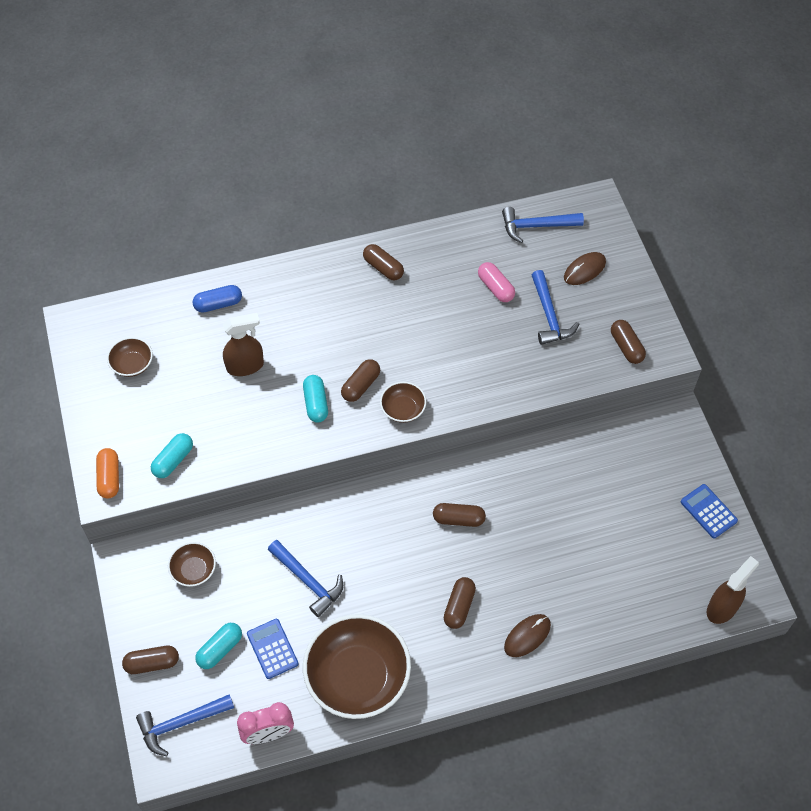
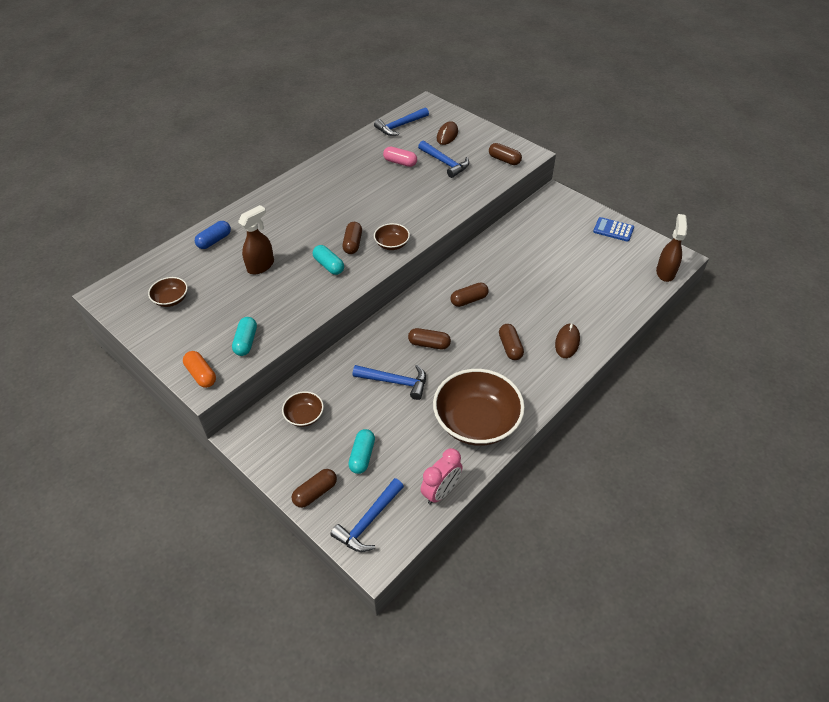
camera: 30 degrees left, 10 degrees down
blue calculator [247,619,299,679] -> none
brown capsule [363,244,404,280] -> brown capsule moved to [408,328,451,349]

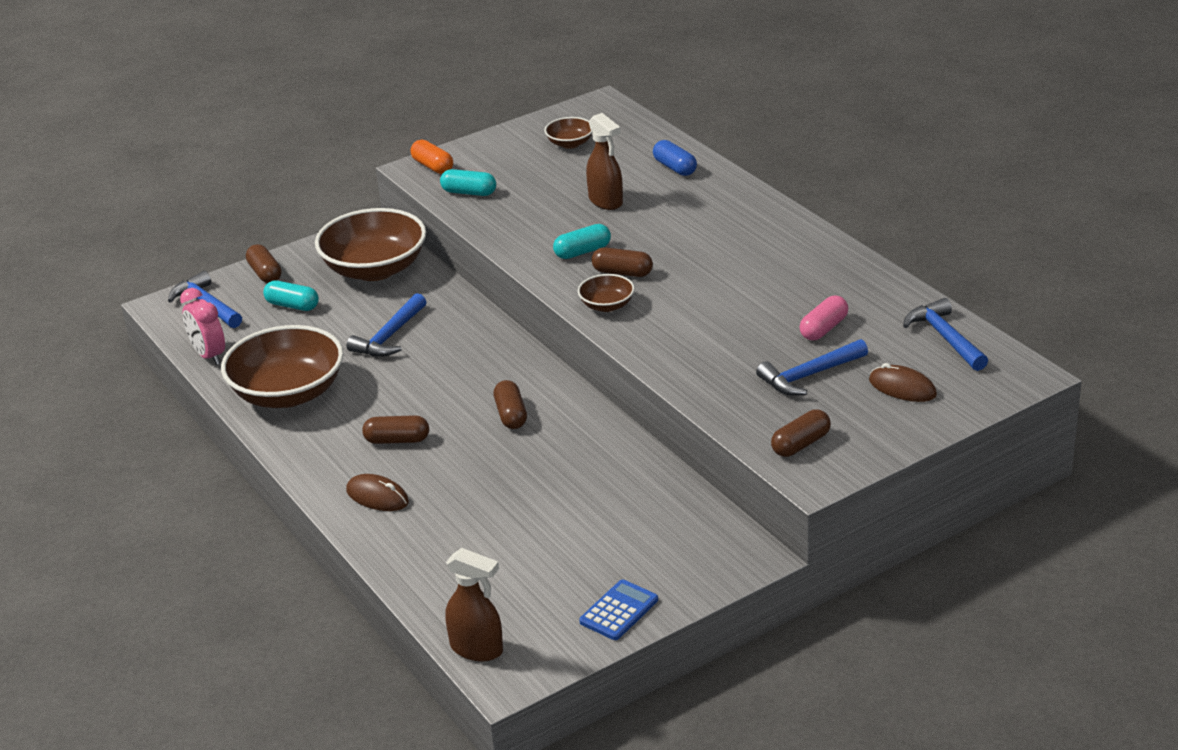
camera: 105 degrees right, 15 degrees down
orange capsule [183,351,216,388] -> orange capsule turned 75 degrees clockwise [410,140,453,174]
brown bowl [282,391,324,427] -> brown bowl [315,208,426,281], size x2.14
brown capsule [408,328,451,349] -> none

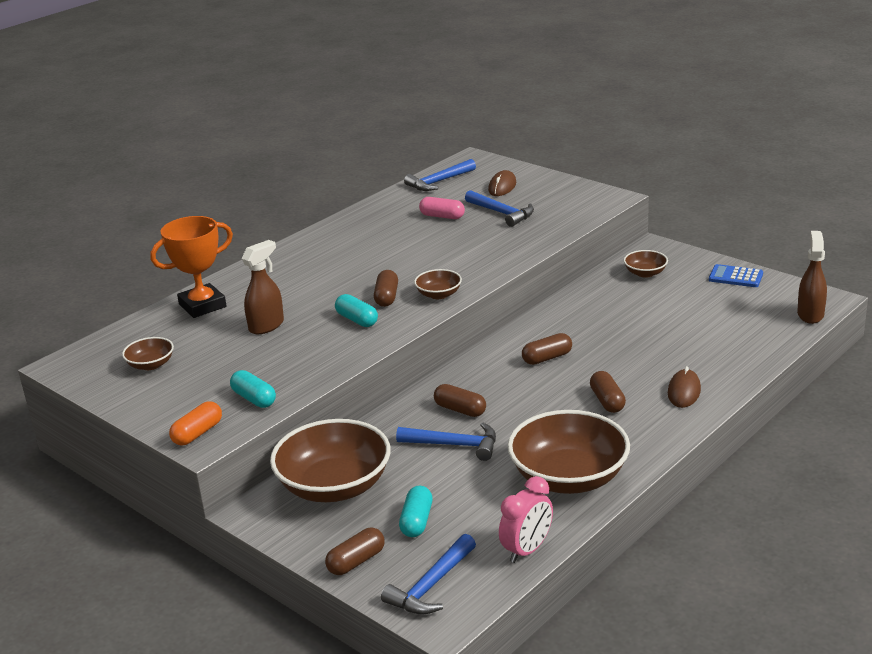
camera: 105 degrees left, 5 degrees down
turquoise capsule [440,169,496,196] -> turquoise capsule turned 45 degrees counterclockwise [230,370,276,408]
blue capsule [653,140,697,176] -> orange trophy [150,216,233,318]
brown capsule [771,409,831,457] -> brown capsule moved to [434,384,486,417]
none -> brown bowl [624,250,668,278]

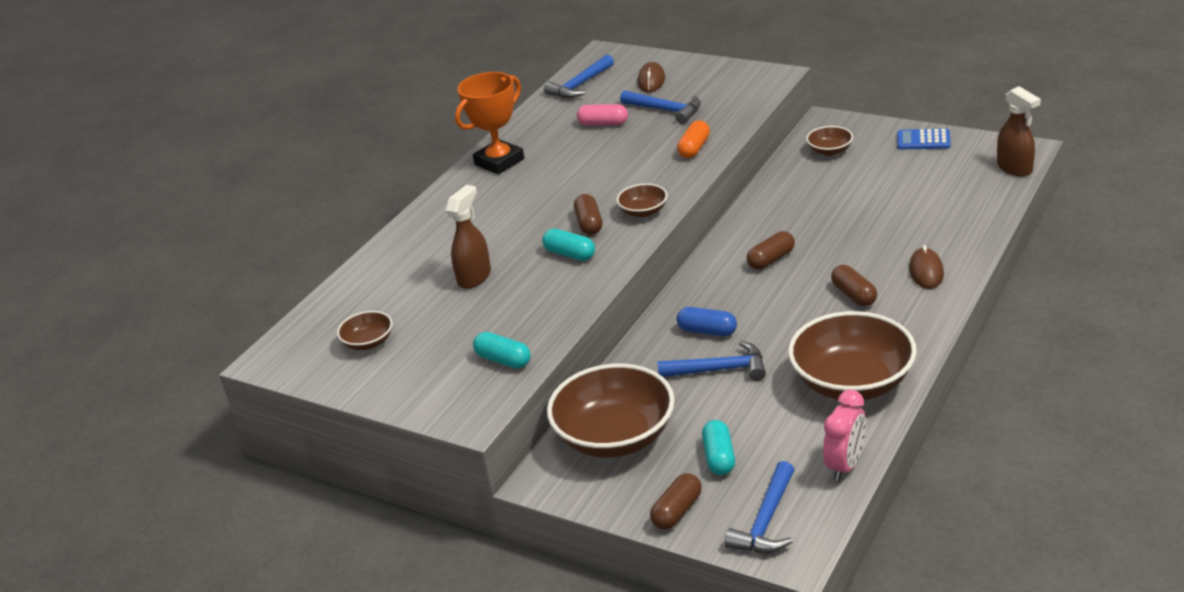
camera: 10 degrees left, 5 degrees up
orange trophy [150,216,233,318] -> orange trophy moved to [455,72,524,174]
orange capsule [169,401,222,445] -> orange capsule moved to [677,120,710,158]
brown capsule [434,384,486,417] -> blue capsule [677,307,737,336]
brown spray bottle [797,231,827,324] -> brown spray bottle turned 150 degrees clockwise [997,86,1041,176]

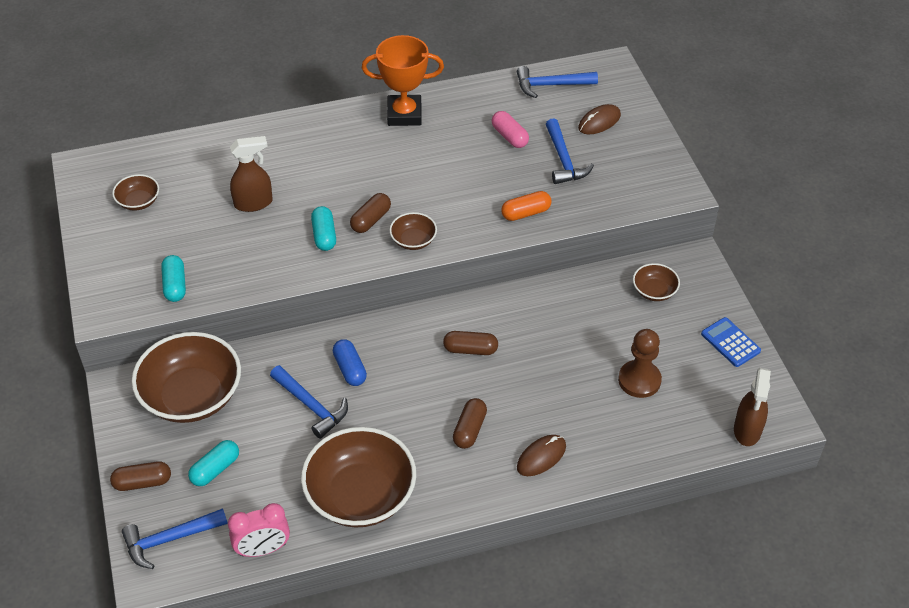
camera: 40 degrees right, 15 degrees up
none -> brown pawn [618,329,662,398]

